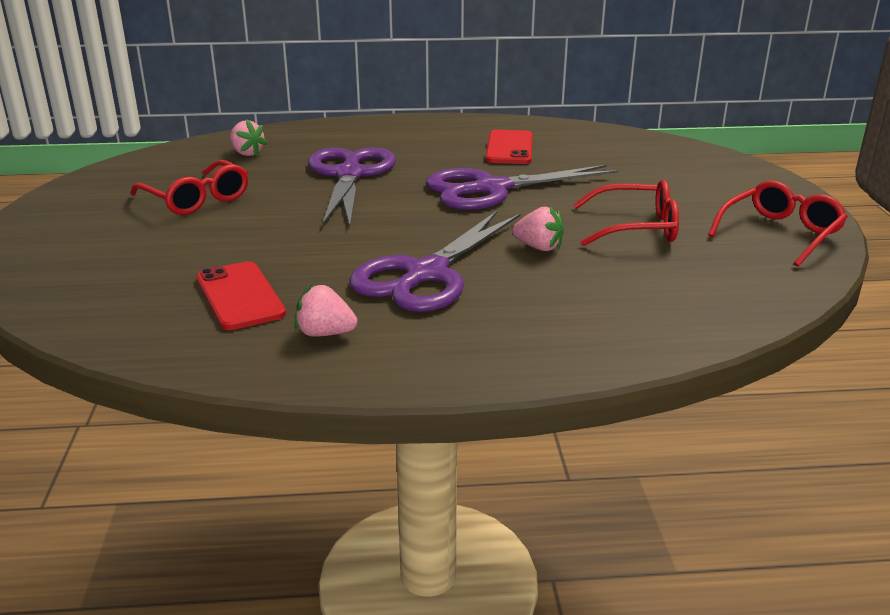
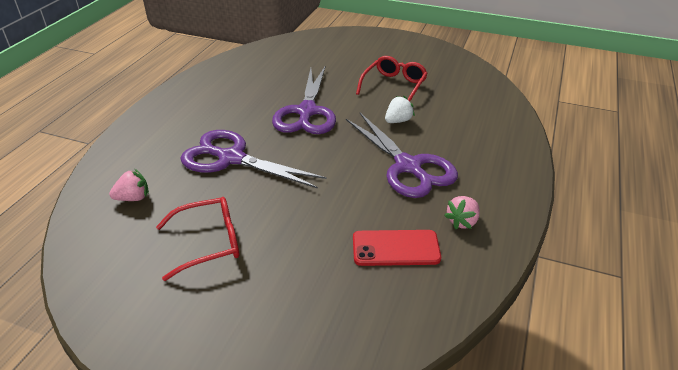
camera: 65 degrees left, 10 degrees up
red phone [486,130,533,164] -> none
pink strawberry [512,206,564,251] -> white strawberry [385,96,415,123]
red glasses [708,181,848,267] -> none

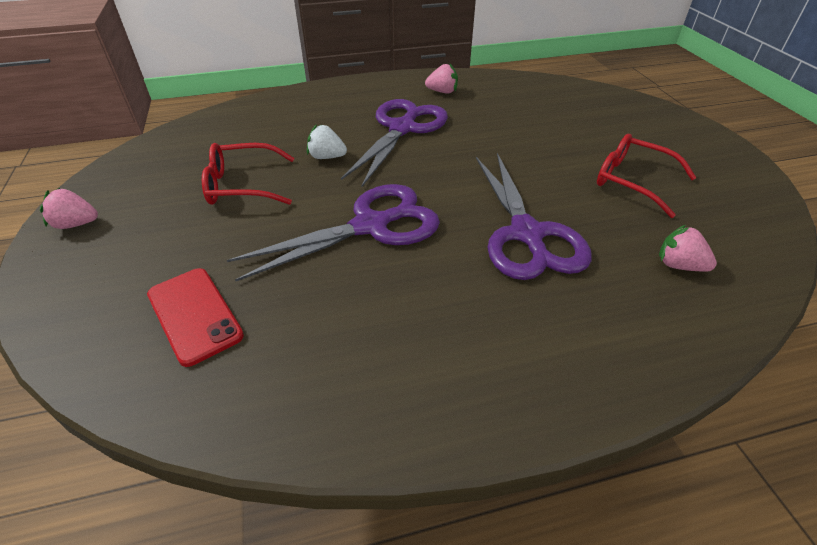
camera: 125 degrees left, 5 degrees up
red phone [353,230,441,266] -> red phone moved to [147,268,244,367]
none -> pink strawberry [40,188,98,229]

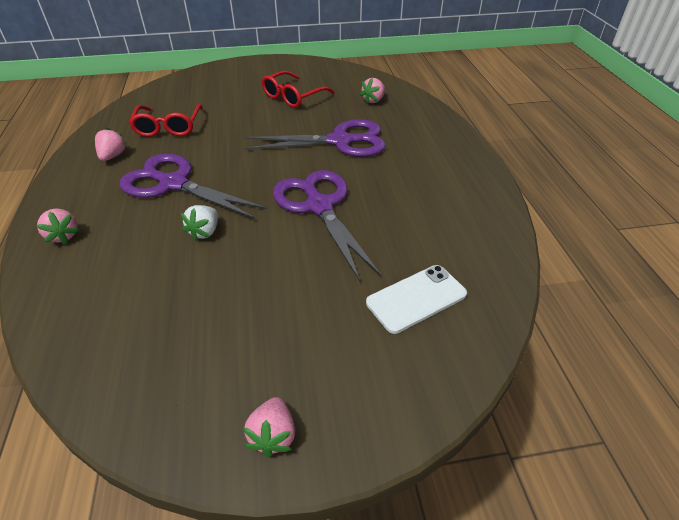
camera: 85 degrees left, 0 degrees up
red phone [147,268,244,367] -> white phone [366,265,467,334]
red glasses [202,143,294,205] -> red glasses moved to [129,104,203,137]
none -> pink strawberry [36,208,79,244]

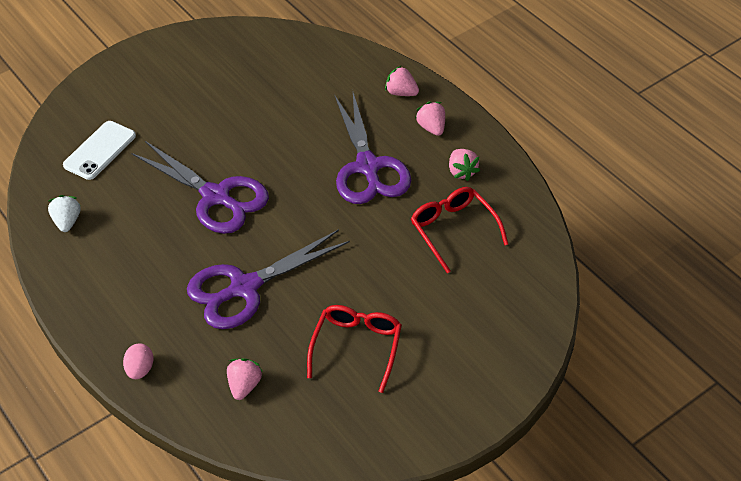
camera: 155 degrees right, 5 degrees up
purple scissors [120,154,267,219] -> purple scissors turned 75 degrees clockwise [335,93,411,204]
white strawberry [181,205,218,241] -> white strawberry moved to [48,195,81,232]
pink strawberry [243,397,295,457] -> pink strawberry moved to [415,102,445,136]
none -> pink egg [123,344,154,379]

